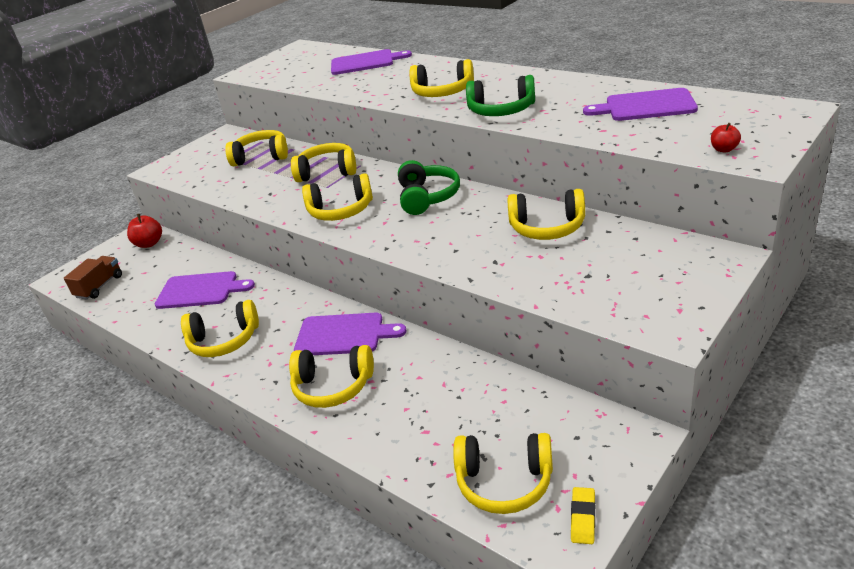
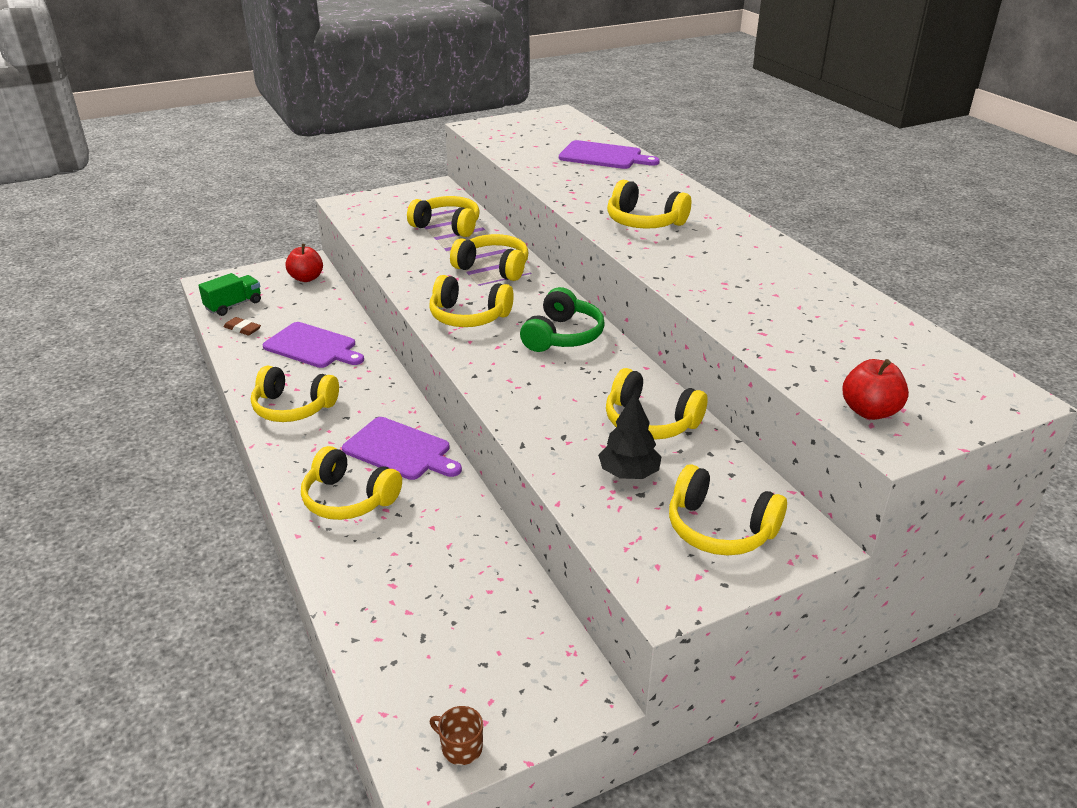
camera: 20 degrees right, 0 degrees up
brown truck [64,256,122,299] -> green truck [198,273,261,316]
yellow headphones [453,433,553,514] -> yellow headphones moved to [669,464,787,555]
green headphones [466,75,535,116] -> none
yellow eraser [571,487,595,544] -> brown mug [430,706,483,765]
purple cutting board [583,88,698,121] -> none
red apple [711,123,741,152] -> red apple [843,359,909,420], size x1.68
none -> brown eraser [223,317,261,335]
none -> black tree [598,393,661,479]

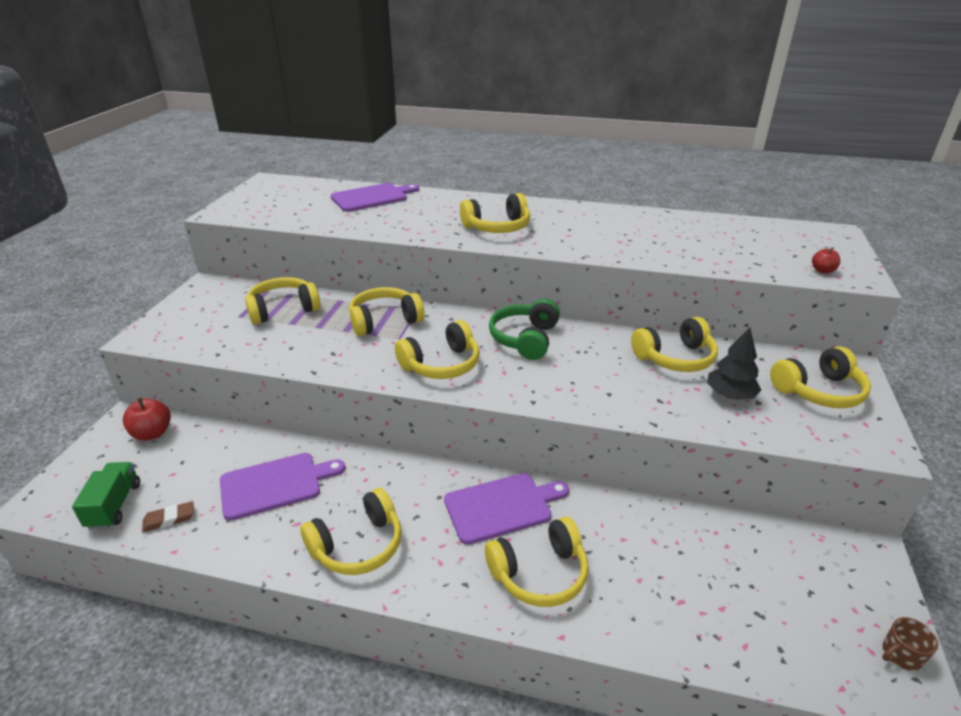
camera: 50 degrees left, 0 degrees up
green headphones [520,287,605,352] -> green headphones turned 135 degrees counterclockwise [489,299,560,360]
red apple [843,359,909,420] -> red apple [812,247,840,274], size x0.59

